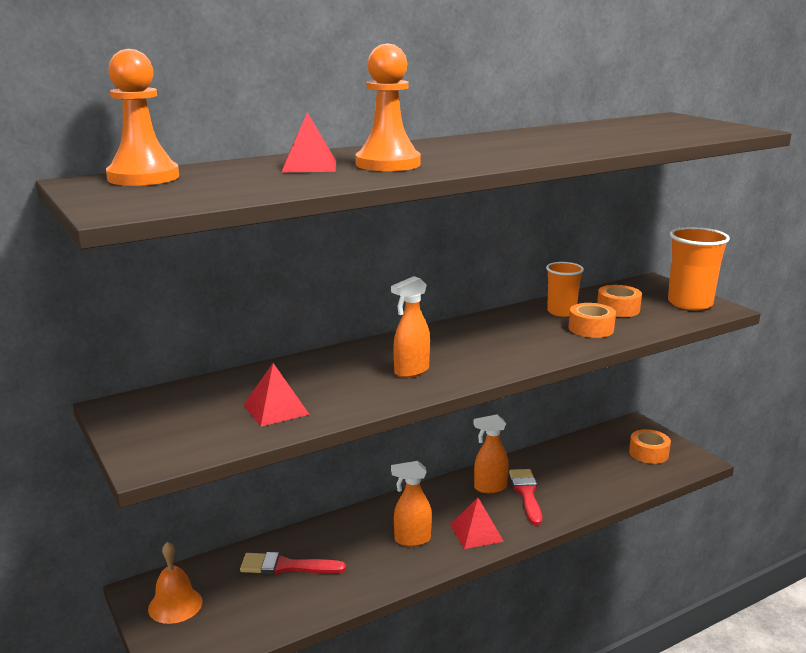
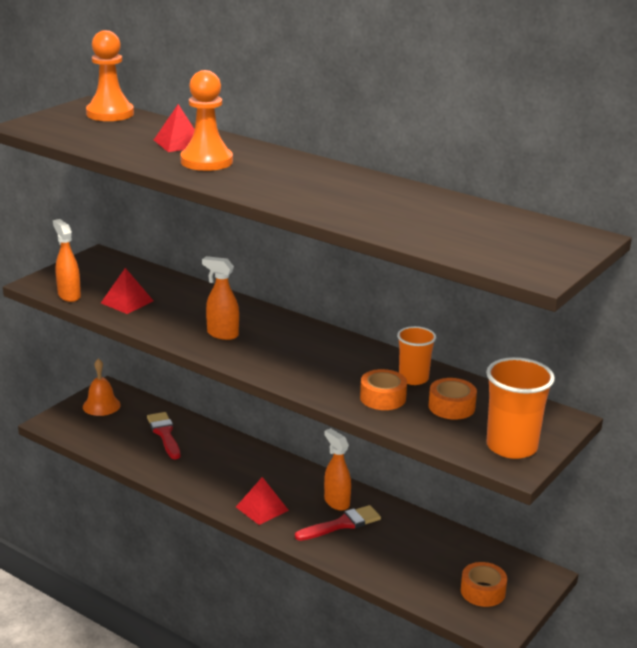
camera: 65 degrees right, 5 degrees up
orange spray bottle [391,461,432,547] -> orange spray bottle moved to [53,219,81,302]

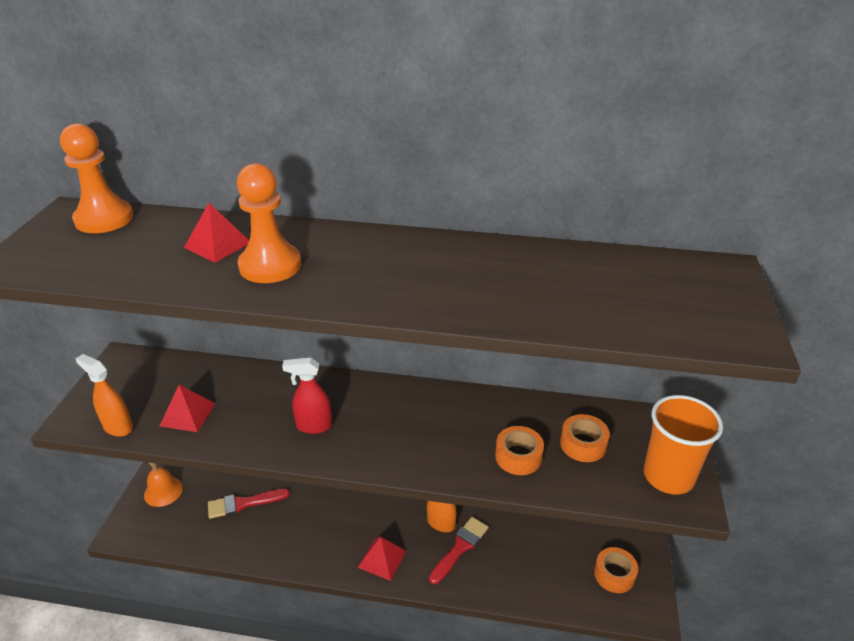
camera: 25 degrees left, 10 degrees up
red brush [147,412,180,459] -> red brush turned 60 degrees counterclockwise [208,489,290,519]
orange spray bottle [202,256,239,340] -> red spray bottle [282,358,332,434]
orange cup [397,326,436,385] -> none

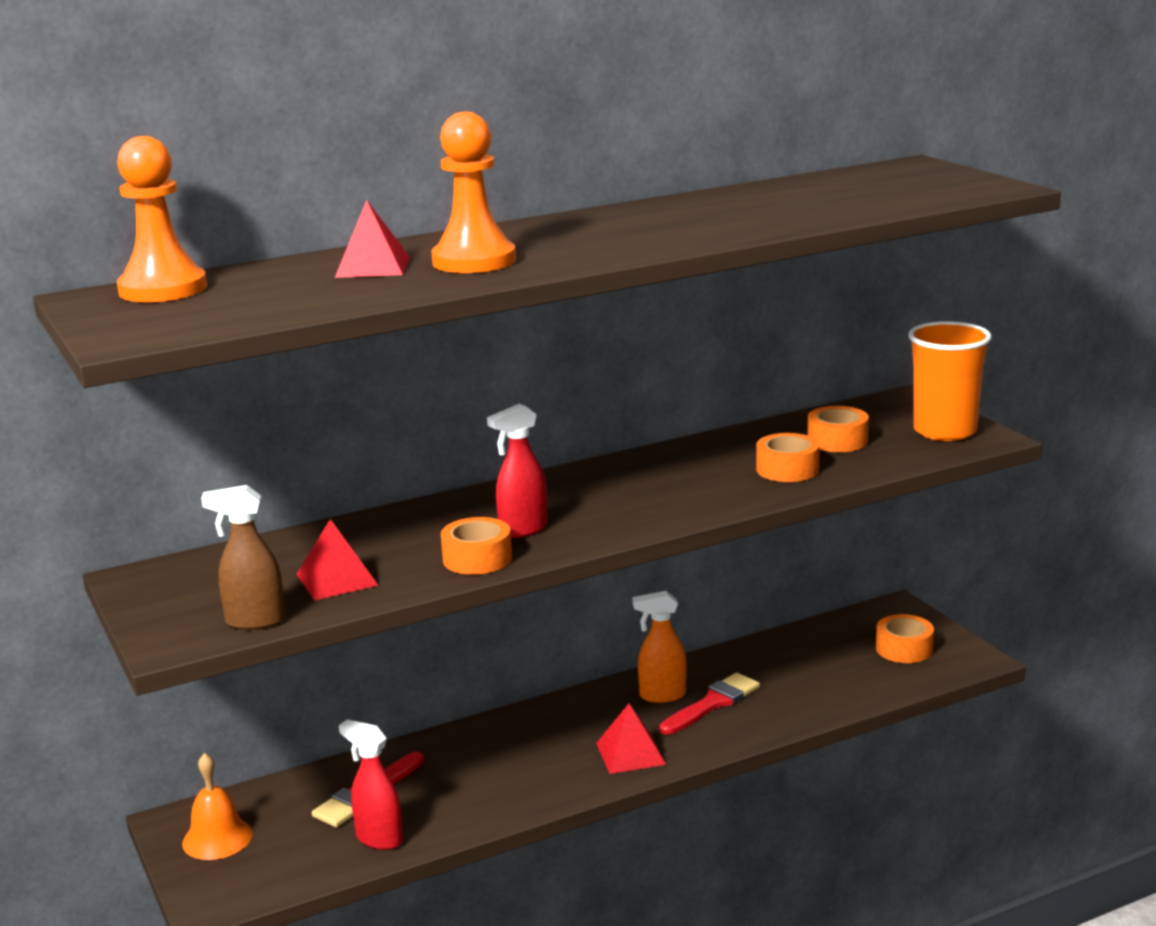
camera: 35 degrees left, 15 degrees down
orange spray bottle [75,354,133,437] -> brown spray bottle [201,485,285,630]
red brush [429,517,488,584] -> red brush turned 45 degrees clockwise [659,672,760,735]
none -> red spray bottle [339,719,403,850]
none -> orange tape [441,517,512,575]

